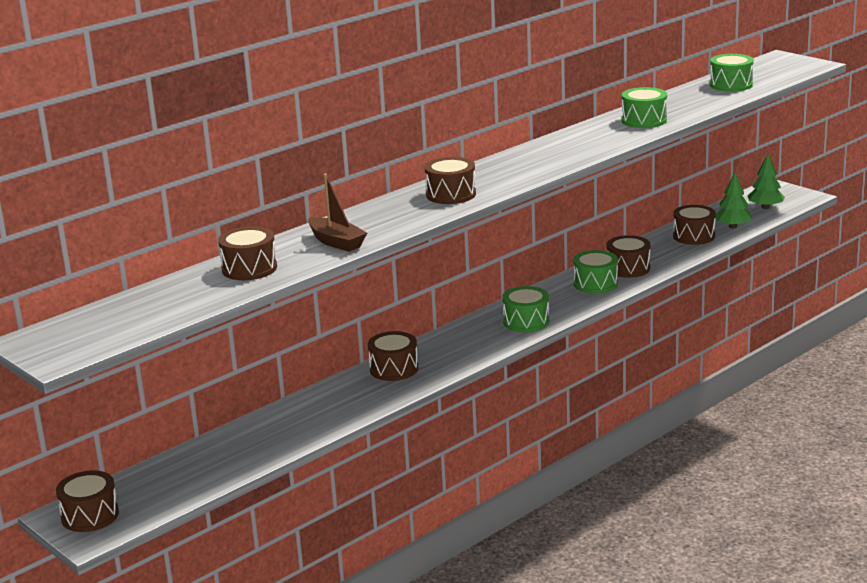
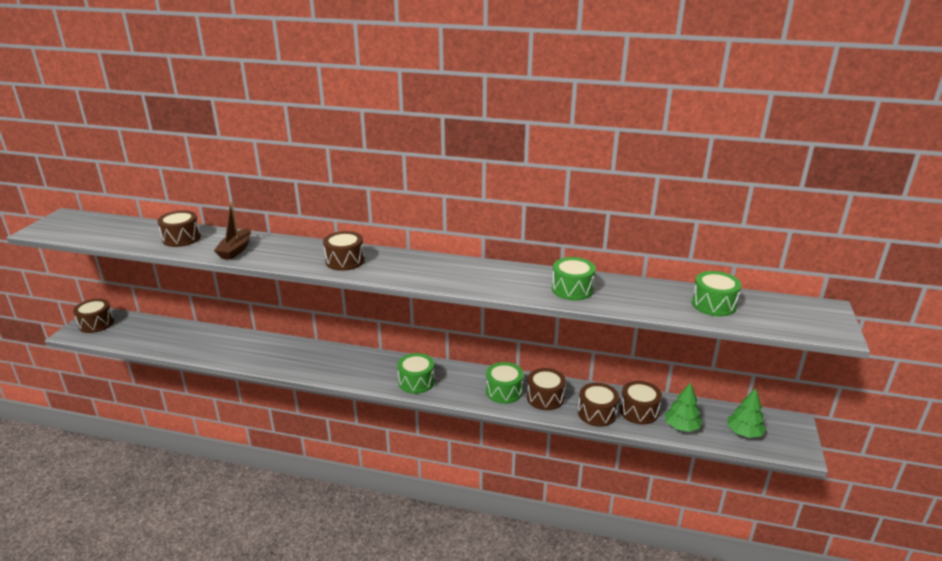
camera: 55 degrees right, 5 degrees up
brown drum [368,331,418,381] -> brown drum moved to [578,383,619,427]

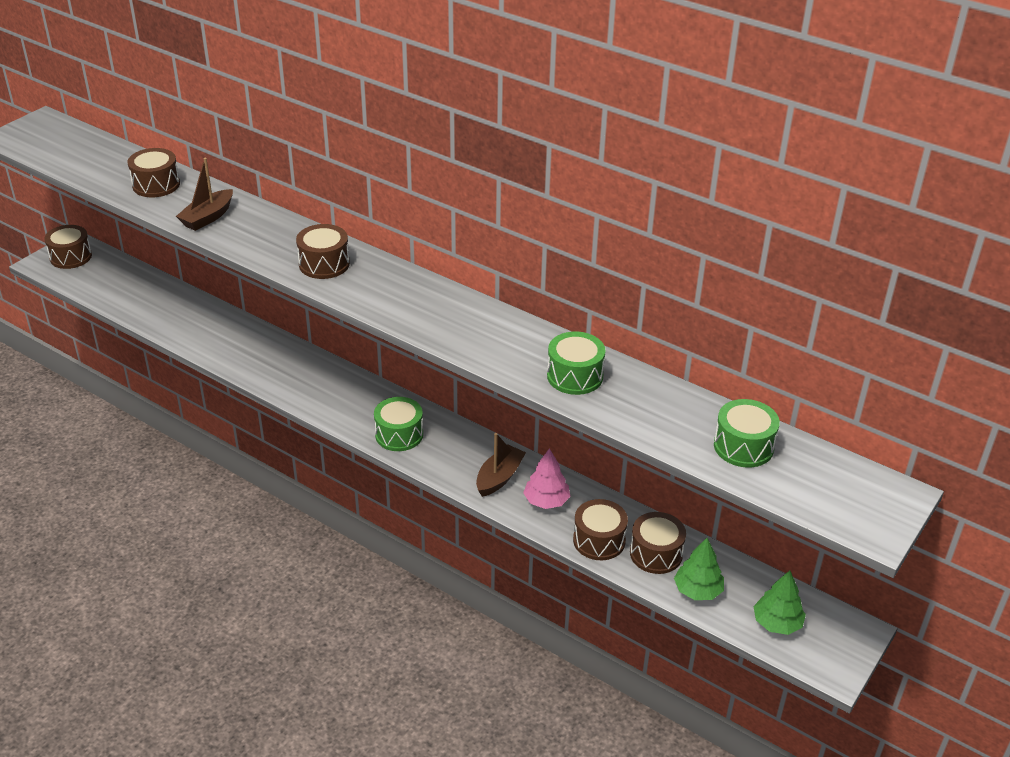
camera: 20 degrees right, 10 degrees up
green drum [486,362,523,404] -> brown boat [476,433,526,497]
brown drum [527,368,566,410] -> pink tree [523,448,570,509]

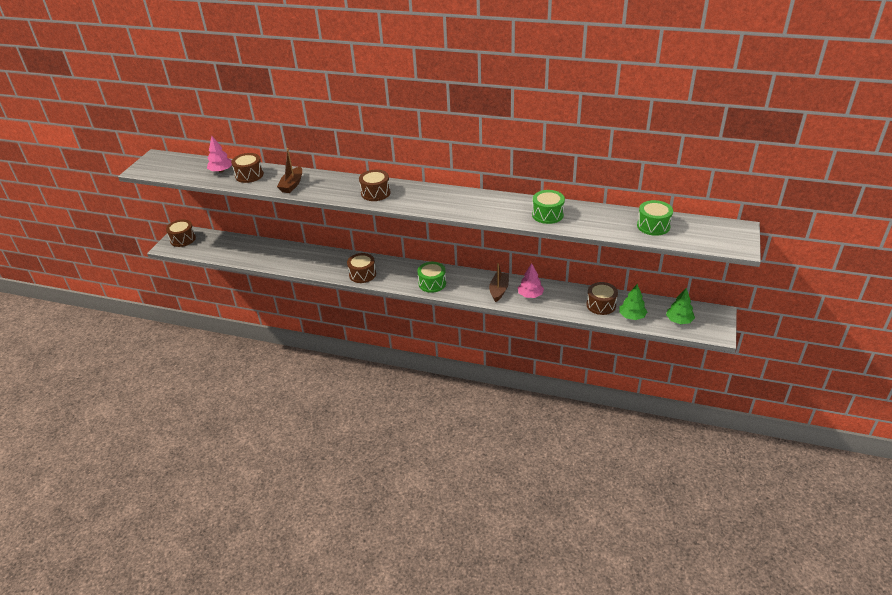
camera: 15 degrees left, 0 degrees up
brown drum [573,499,628,560] -> brown drum moved to [347,253,376,283]
none -> pink tree [207,136,232,173]

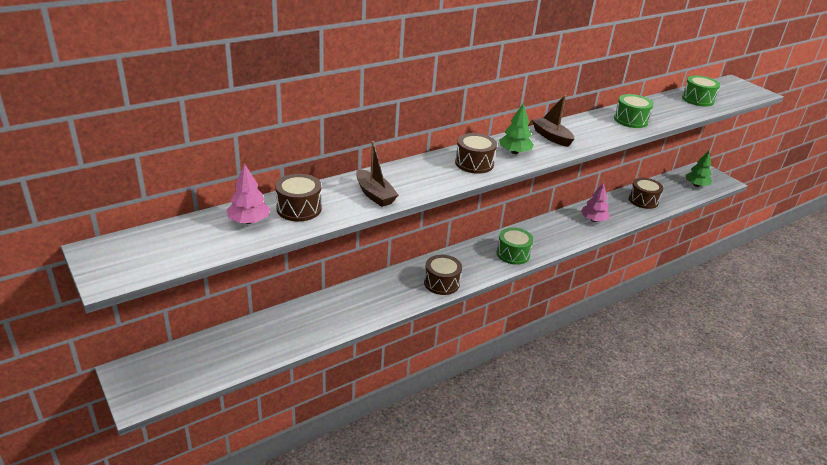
camera: 55 degrees left, 5 degrees down
brown drum [166,220,196,247] -> none
brown boat [489,263,509,302] -> brown boat moved to [532,95,574,147]
green tree [619,284,647,320] -> green tree moved to [499,103,534,154]

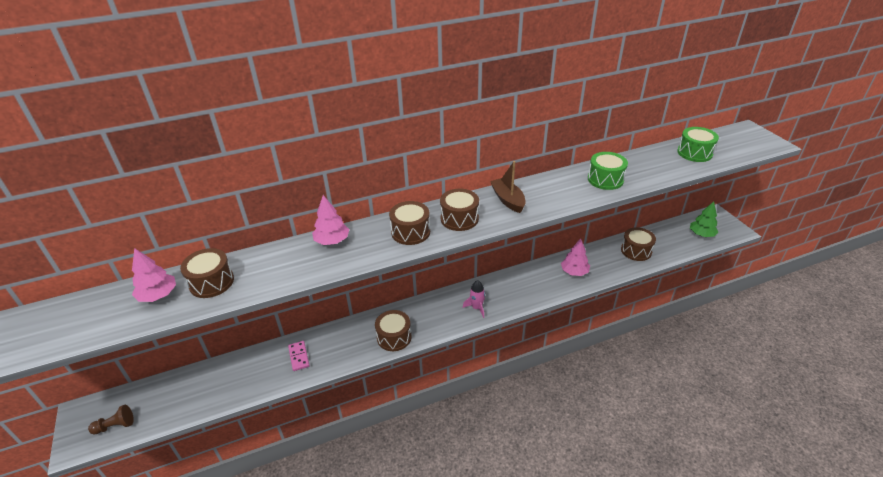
camera: 15 degrees right, 5 degrees up
brown boat [356,141,398,207] -> none
green drum [496,227,534,265] -> pink rocket [463,280,485,318]
green tree [499,103,534,154] -> brown drum [440,189,479,231]
none -> brown pawn [88,405,134,435]
none -> pink domino [288,341,310,371]
none -> pink tree [312,195,349,245]

